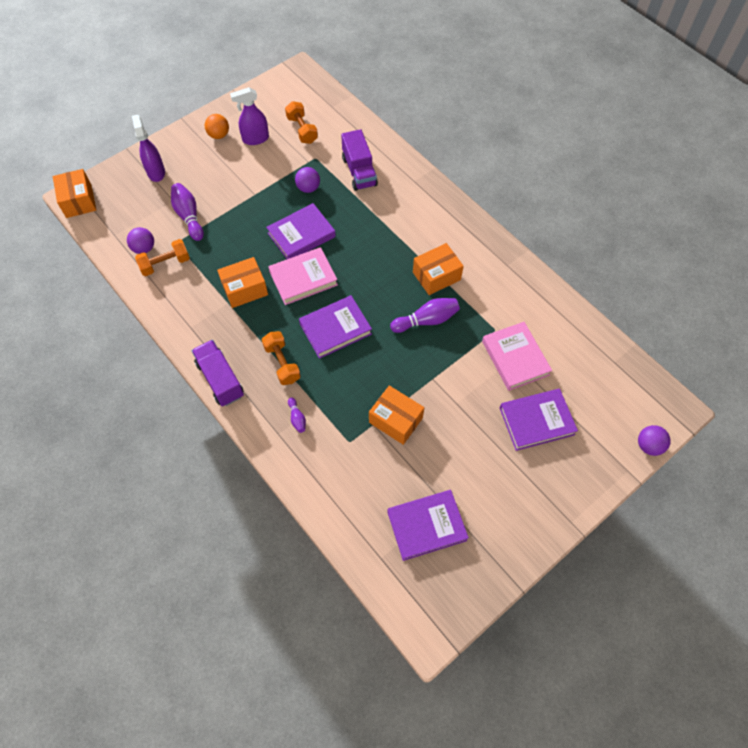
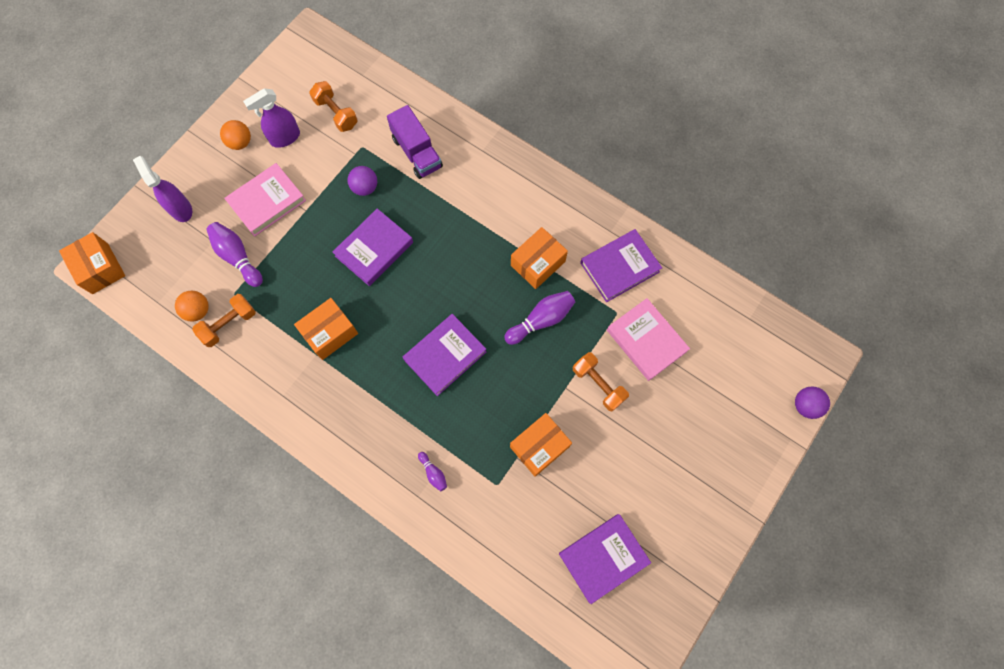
camera: 15 degrees left, 10 degrees up
purple ball [127,227,154,254] -> orange ball [175,291,209,322]
purple truck [192,340,244,406] -> none
orange dumbbell [262,331,301,385] -> orange dumbbell moved to [573,352,629,411]
pink book [268,247,338,305] -> pink book moved to [224,163,306,237]
orange box [369,385,424,445] -> orange box turned 60 degrees counterclockwise [510,413,572,477]
purple book [500,389,578,451] -> purple book moved to [580,229,662,302]

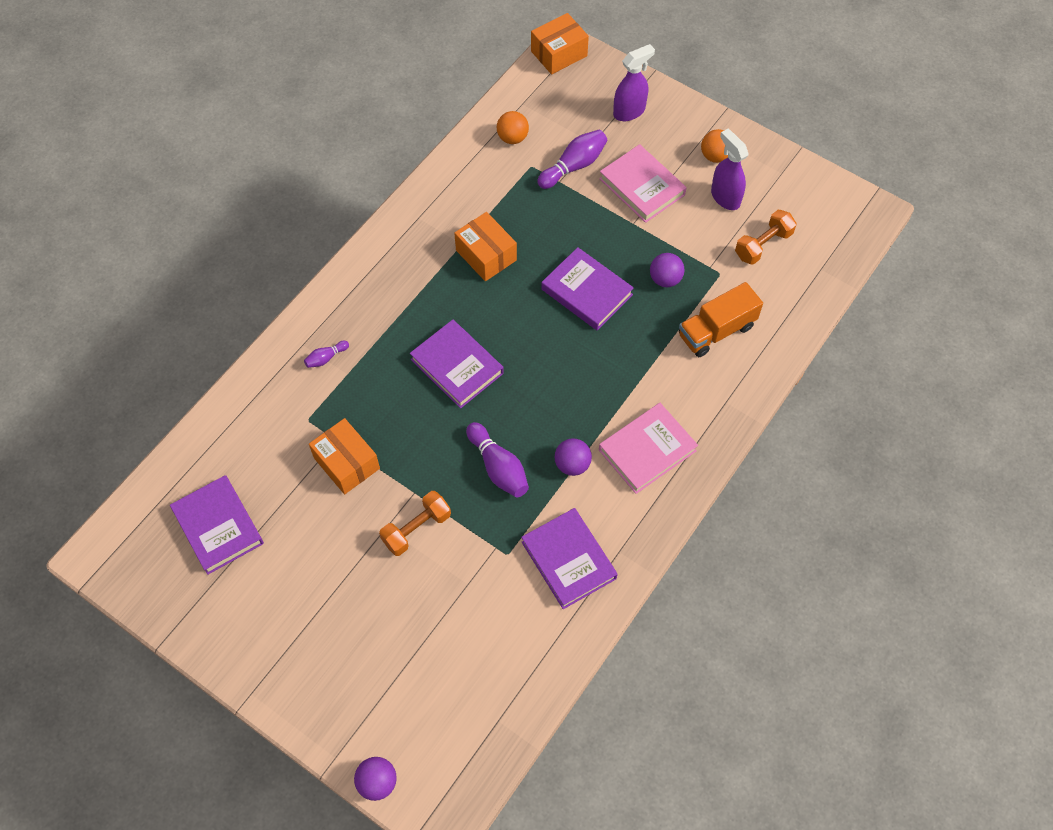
camera: 90 degrees right, 10 degrees down
orange dumbbell [192,294,256,347] -> none
purple truck [387,105,443,179] -> orange truck [679,282,763,357]
orange box [511,227,568,289] -> purple ball [555,438,592,476]
pink book [607,298,690,381] -> pink book moved to [599,403,698,494]

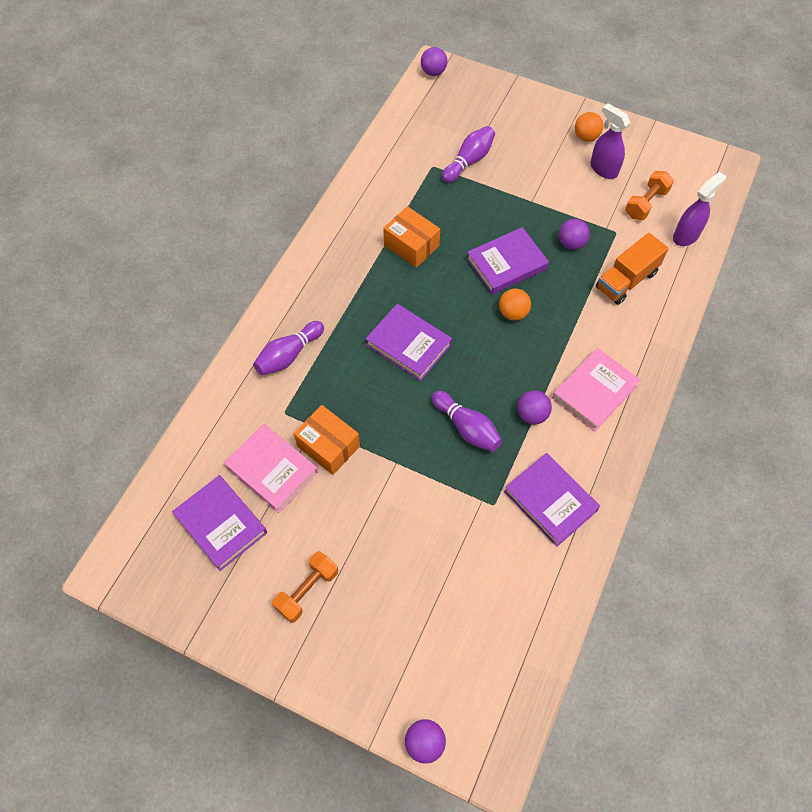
camera: 10 degrees left, 0 degrees up
purple bowling pin [304,341,349,368] -> purple bowling pin [253,321,324,375], size x1.88
orange dumbbell [379,491,451,556] -> orange dumbbell moved to [272,551,338,623]
orange ball [497,111,529,144] -> orange ball moved to [499,289,531,321]
orange box [531,13,589,74] -> purple ball [421,47,447,76]
purple book [541,247,634,331] -> purple book turned 60 degrees counterclockwise [467,227,549,295]
pink book [599,144,687,223] -> pink book moved to [224,424,318,513]
purple spray bottle [613,44,655,121] -> purple spray bottle moved to [673,172,726,246]

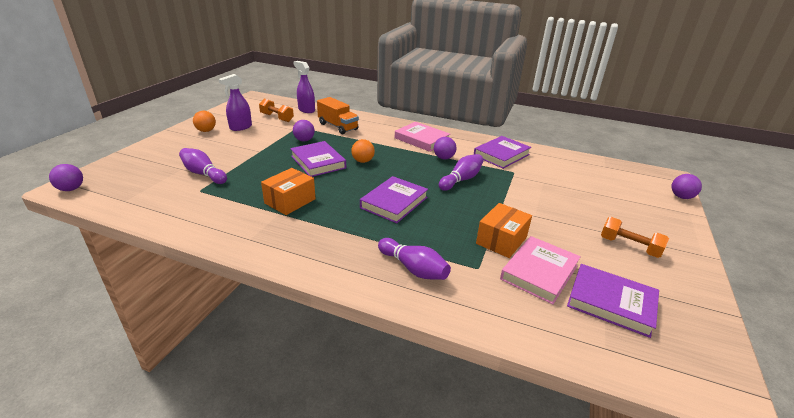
camera: 95 degrees left, 30 degrees down
purple book [172,475,267,571] -> purple book turned 75 degrees clockwise [567,264,659,338]

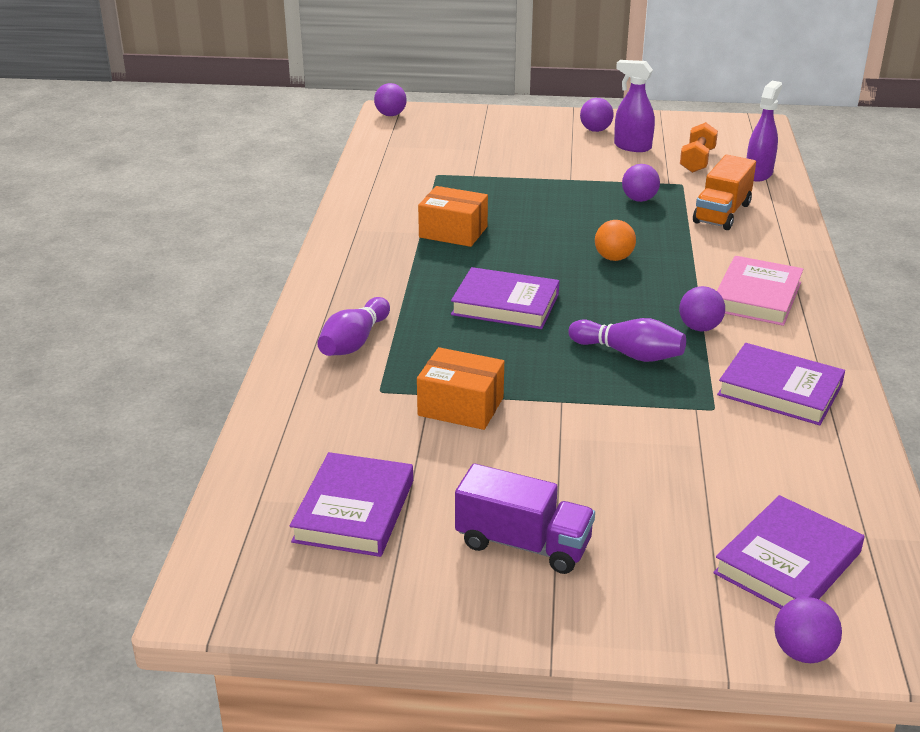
camera: 75 degrees right, 0 degrees up
purple bowling pin [179,148,227,184] -> none
orange ball [193,111,216,132] -> purple ball [580,98,614,132]
purple book [290,141,346,177] -> purple book moved to [713,495,864,609]
pink book [500,236,581,304] -> none
orange dumbbell [601,217,669,258] -> purple truck [455,463,595,574]

